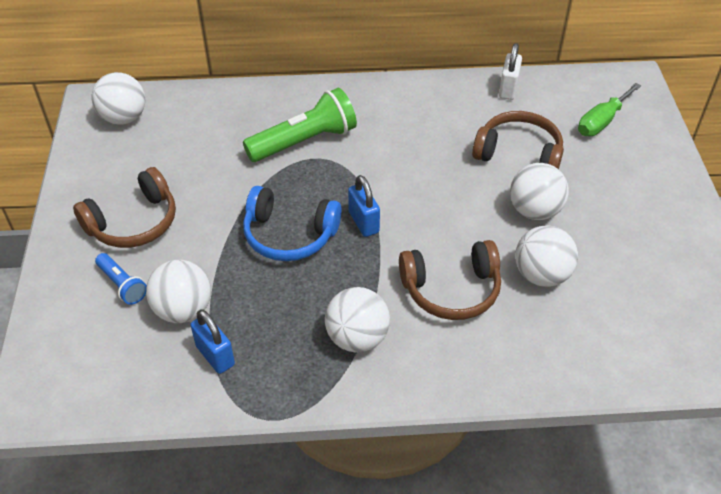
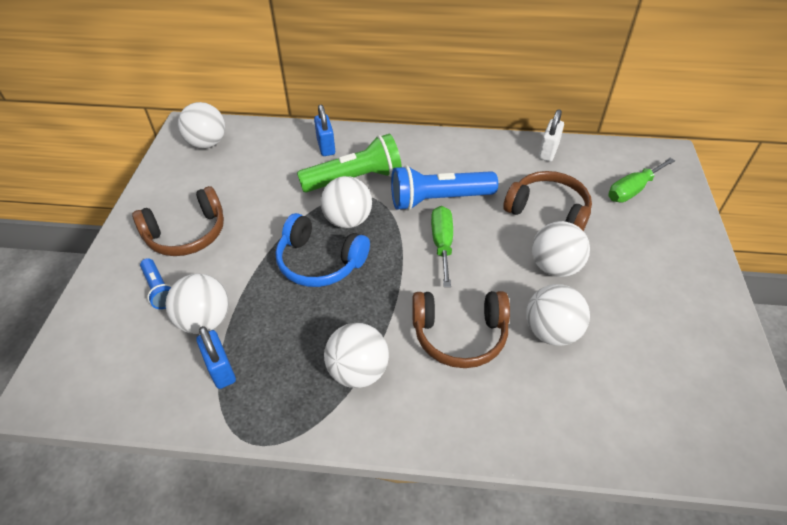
camera: 10 degrees right, 0 degrees up
blue padlock [348,175,380,237] -> blue padlock moved to [314,105,335,156]
none -> white ball [320,176,372,228]
none -> blue flashlight [391,165,498,211]
none -> green screwdriver [431,206,453,287]

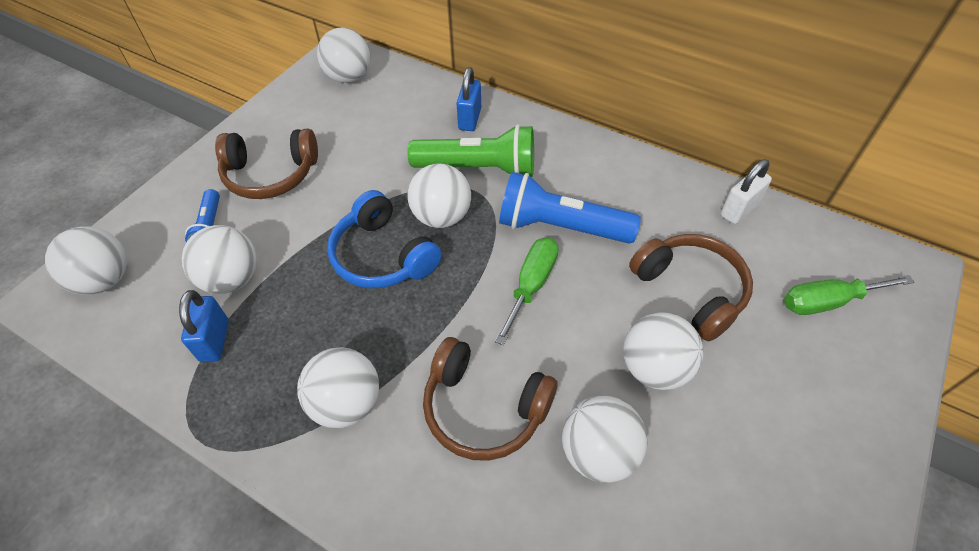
camera: 25 degrees right, 5 degrees up
none -> white ball [45,226,127,295]

